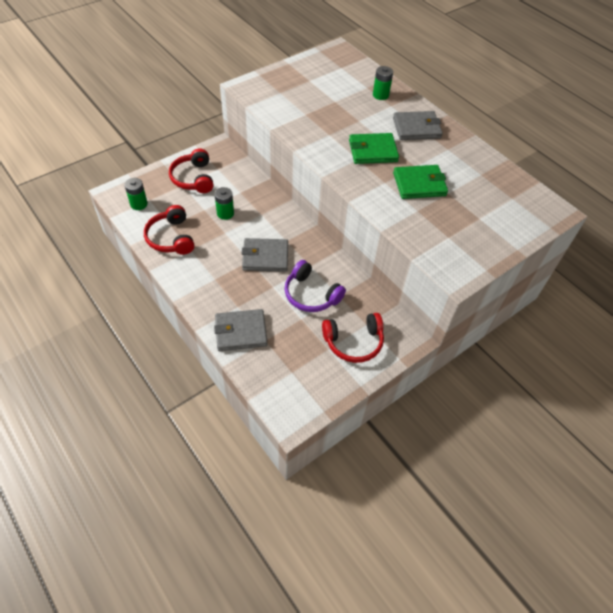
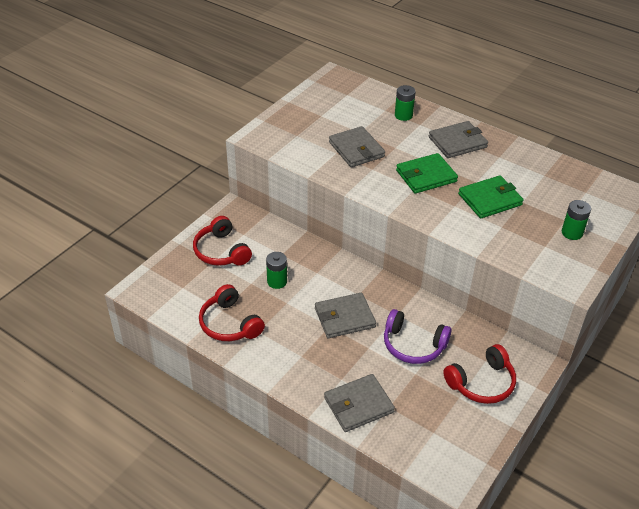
camera: 15 degrees left, 10 degrees down
green battery [125,178,148,210] -> green battery moved to [562,200,591,240]
none -> grey wallet [329,126,385,167]

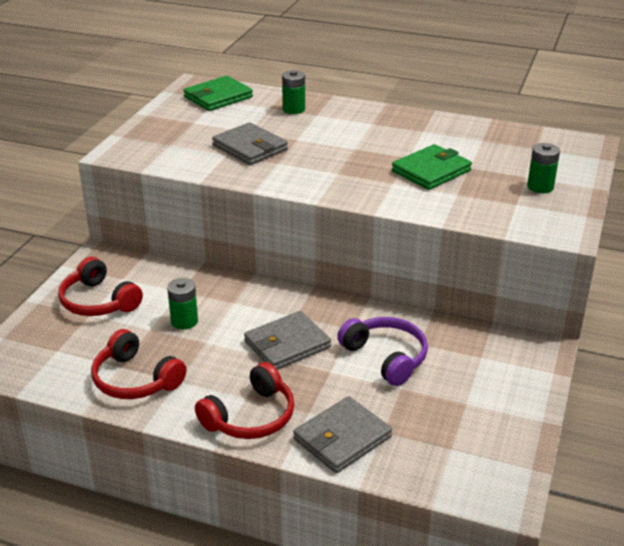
camera: 15 degrees left, 10 degrees down
purple headphones [384,309,452,364] -> purple headphones turned 135 degrees counterclockwise [337,317,428,386]
green wallet [396,153,458,194] -> green wallet moved to [184,76,253,111]
grey wallet [429,121,488,158] -> none
red headphones [443,344,516,404] -> red headphones moved to [195,362,294,439]

